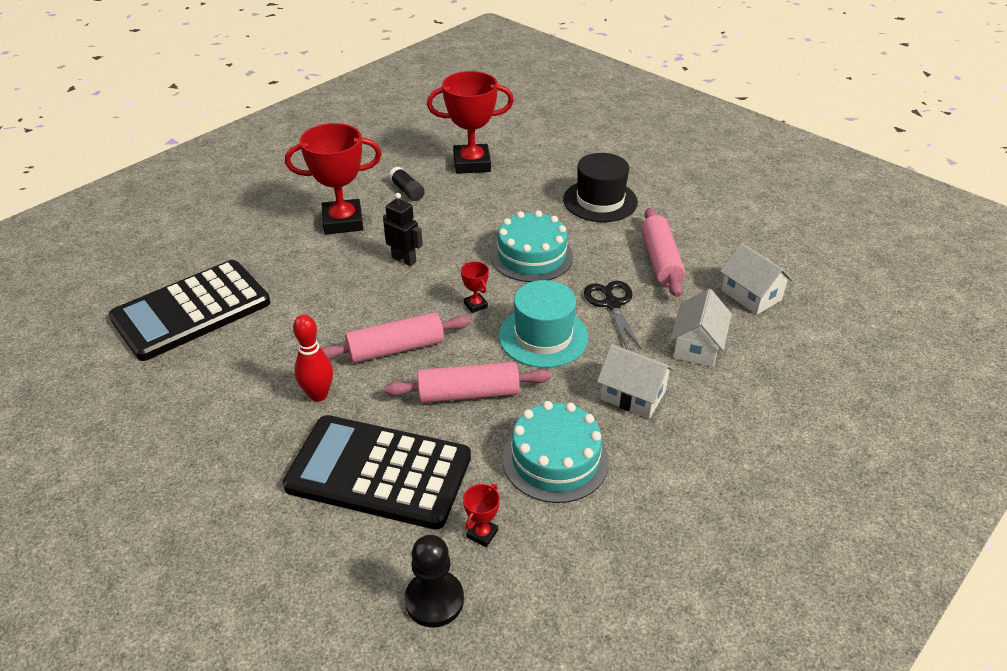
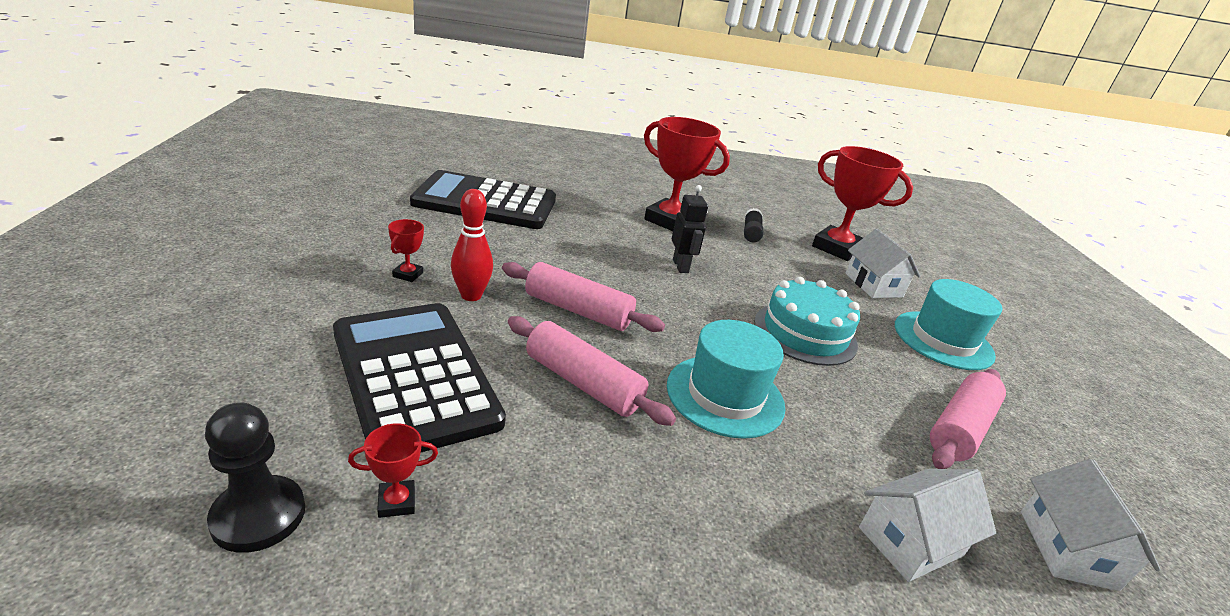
camera: 40 degrees right, 10 degrees down
red trophy [461,262,489,313] -> red trophy moved to [388,219,424,282]
turquoise cake [503,401,609,503] -> none
black hat [563,153,638,222] -> turquoise hat [895,279,1002,370]
black scissors [584,281,641,349] -> none
white house [597,344,675,419] -> white house moved to [845,229,920,298]

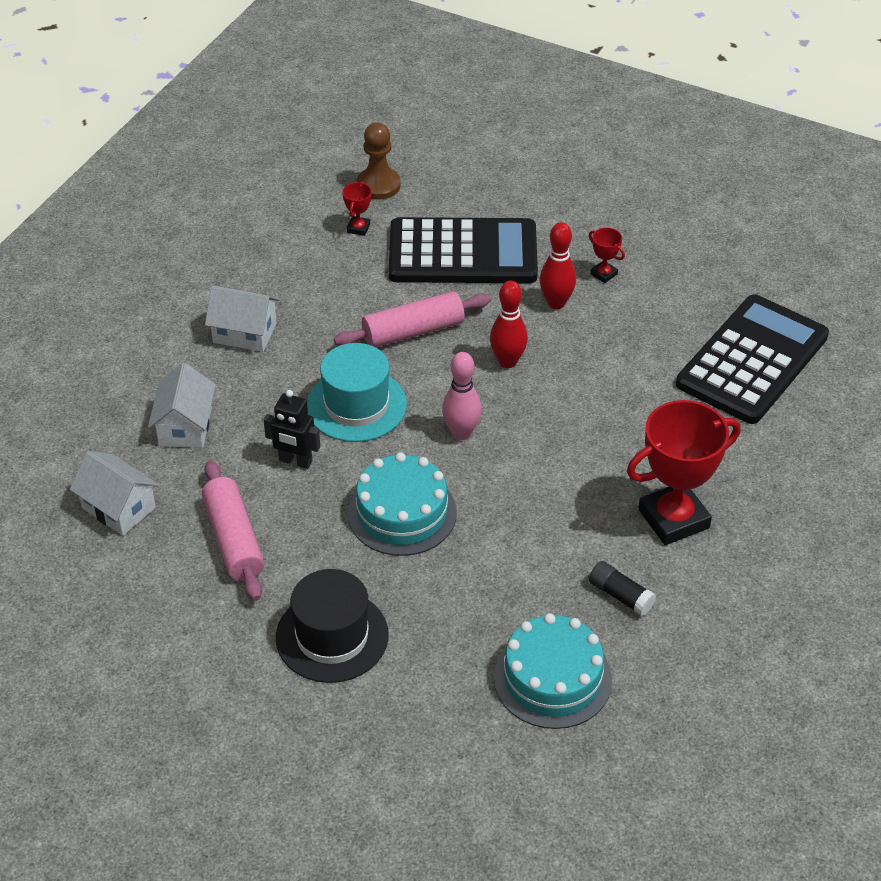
camera: 125 degrees right, 15 degrees up
black pawn [205,402,305,553] -> brown pawn [357,123,401,200]
pink rolling pin [502,262,665,332] -> red bowling pin [490,281,528,368]
black robot [672,185,708,273] -> black robot moved to [264,390,320,469]
red trophy [812,146,913,261] -> turquoise cake [494,613,612,729]
white house [845,229,920,298] -> white house moved to [205,286,280,352]
turquoise hat [895,279,1002,370] -> black hat [276,569,389,683]
none -> pink bowling pin [442,352,482,440]

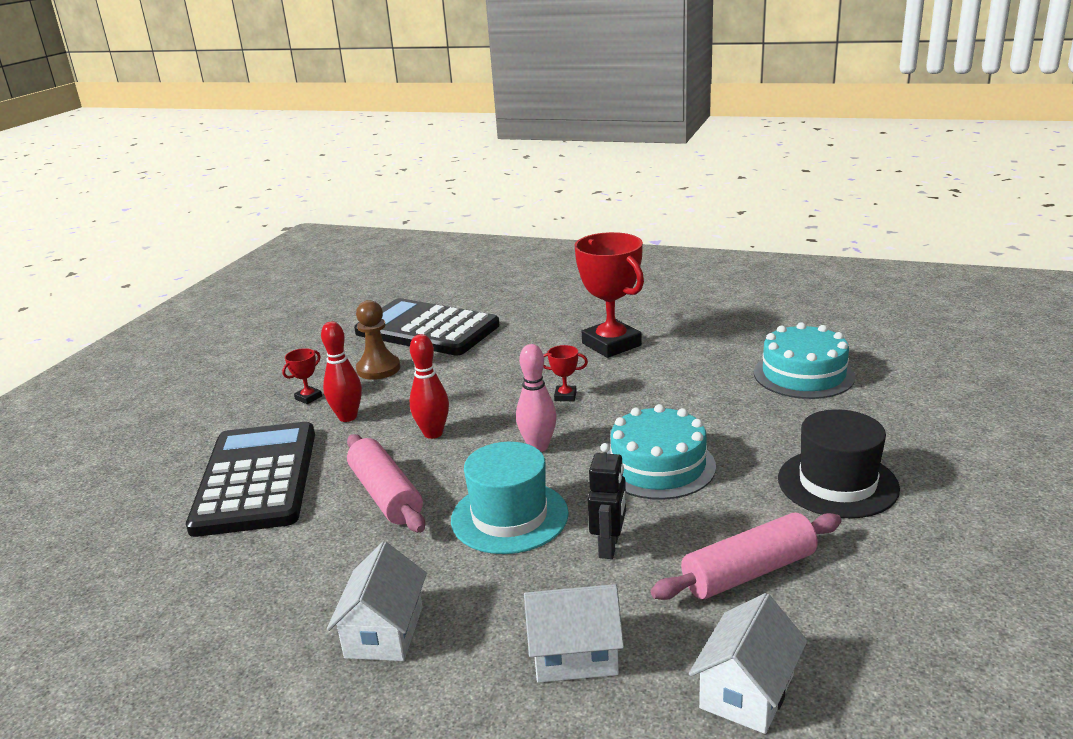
camera: 95 degrees left, 20 degrees down
red trophy [342,182,372,236] -> red trophy moved to [543,345,588,401]
brown pawn [357,123,401,200] -> brown pawn moved to [356,300,400,380]
black glue stick [589,561,656,616] -> none

